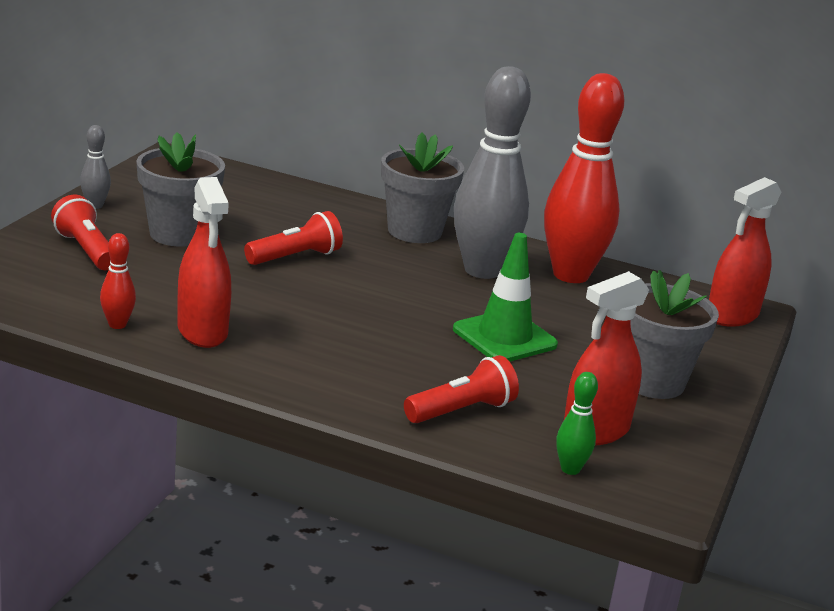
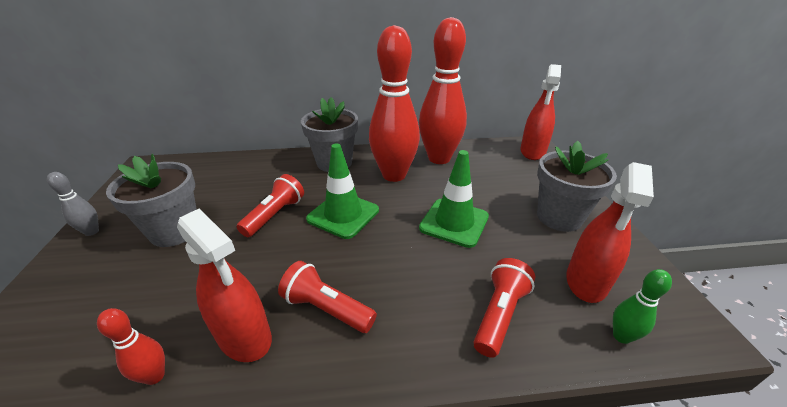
camera: 25 degrees left, 10 degrees up
red flashlight [51,195,111,270] -> red flashlight moved to [278,261,377,333]
grey bowling pin [454,66,531,279] -> red bowling pin [369,25,420,182]
none -> green traffic cone [306,143,379,239]

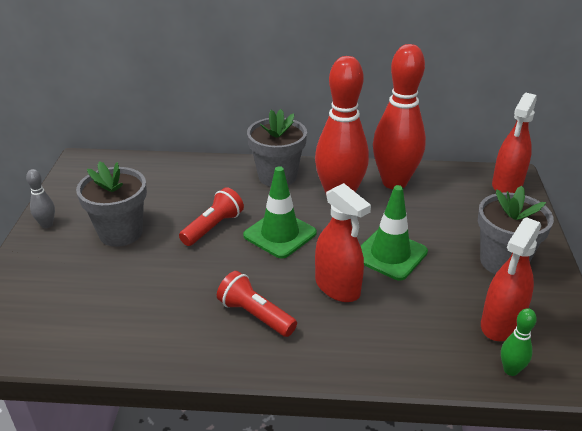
camera: 10 degrees right, 0 degrees up
red bowling pin [97,308,165,385] -> none
red spray bottle [177,208,272,362] -> red spray bottle moved to [315,183,371,302]
red flashlight [474,258,535,358] -> none

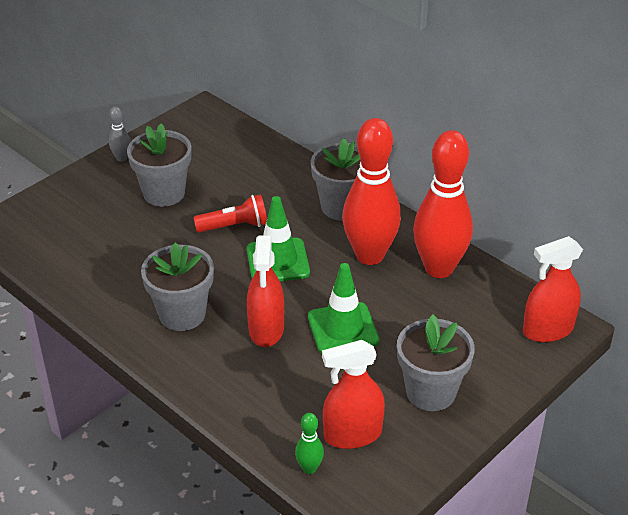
camera: 40 degrees right, 5 degrees up
red flashlight [217,271,297,337] -> grey flower pot [141,242,214,331]

